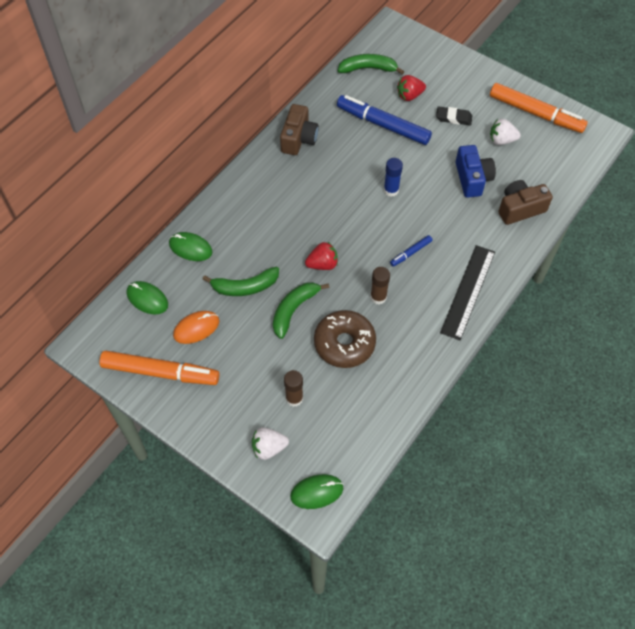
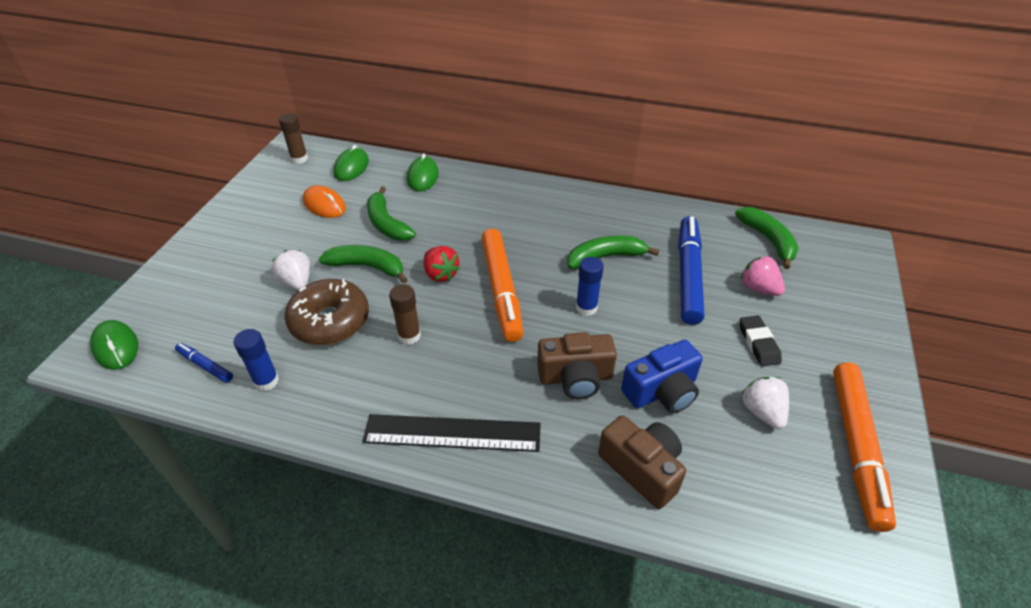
camera: 70 degrees right, 15 degrees down
orange marker [100,351,220,385] -> orange marker moved to [481,229,523,342]
white strawberry [252,427,289,460] -> white strawberry moved to [272,250,310,290]
brown camera [280,104,319,155] -> brown camera moved to [537,332,617,399]
brown glue stick [284,370,303,407] -> brown glue stick moved to [279,113,308,164]
blue marker [390,235,433,267] -> blue marker moved to [175,343,233,383]
red strawberry [397,75,426,101] -> pink strawberry [741,256,785,296]
none -> blue glue stick [233,329,279,391]
none -> green banana [567,236,659,269]

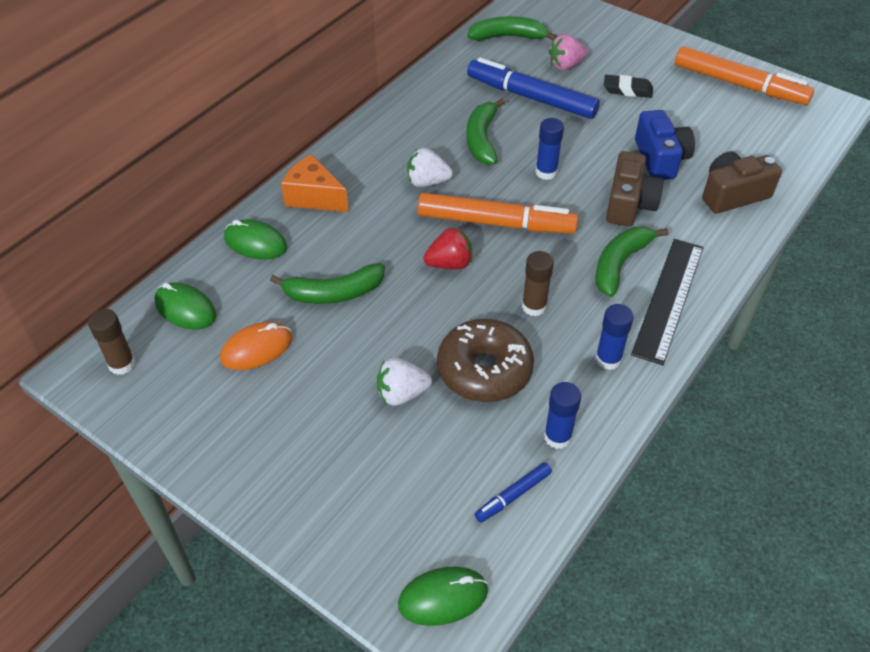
camera: 70 degrees left, 5 degrees up
green banana [319,245,408,284] -> green banana moved to [596,227,669,297]
white strawberry [741,377,789,429] -> white strawberry moved to [407,148,453,187]
none -> orange cheese [281,154,349,212]
none -> blue glue stick [595,304,634,370]

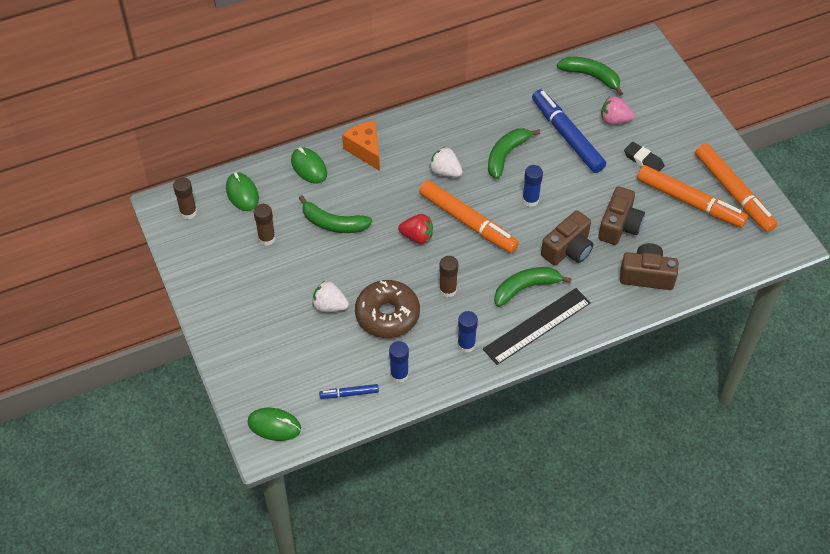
camera: 30 degrees right, 5 degrees up
orange mouse [220,322,293,370] -> brown glue stick [254,204,275,246]
blue camera [635,110,695,180] -> brown camera [598,186,645,245]
none -> orange marker [637,165,748,228]

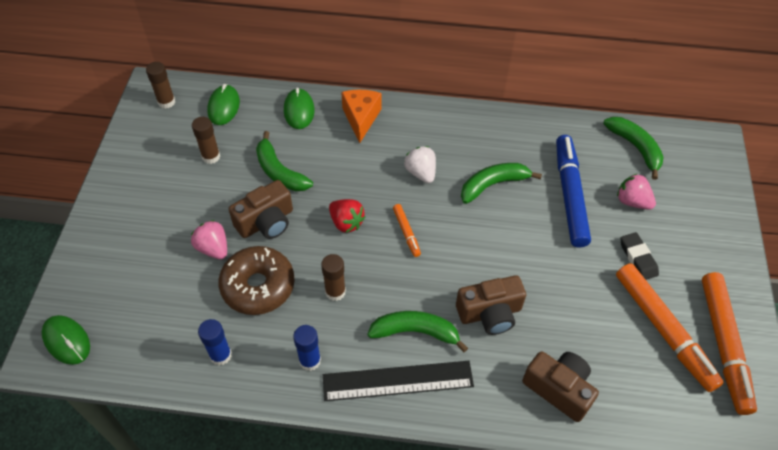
camera: 30 degrees right, 0 degrees up
white strawberry [313,281,349,312] -> pink strawberry [191,220,227,259]
blue marker [319,384,379,399] -> none
orange marker [419,180,519,253] -> orange marker [393,204,421,257], size x0.46
blue glue stick [522,165,543,207] -> none
brown camera [598,186,645,245] -> brown camera moved to [229,180,293,239]

